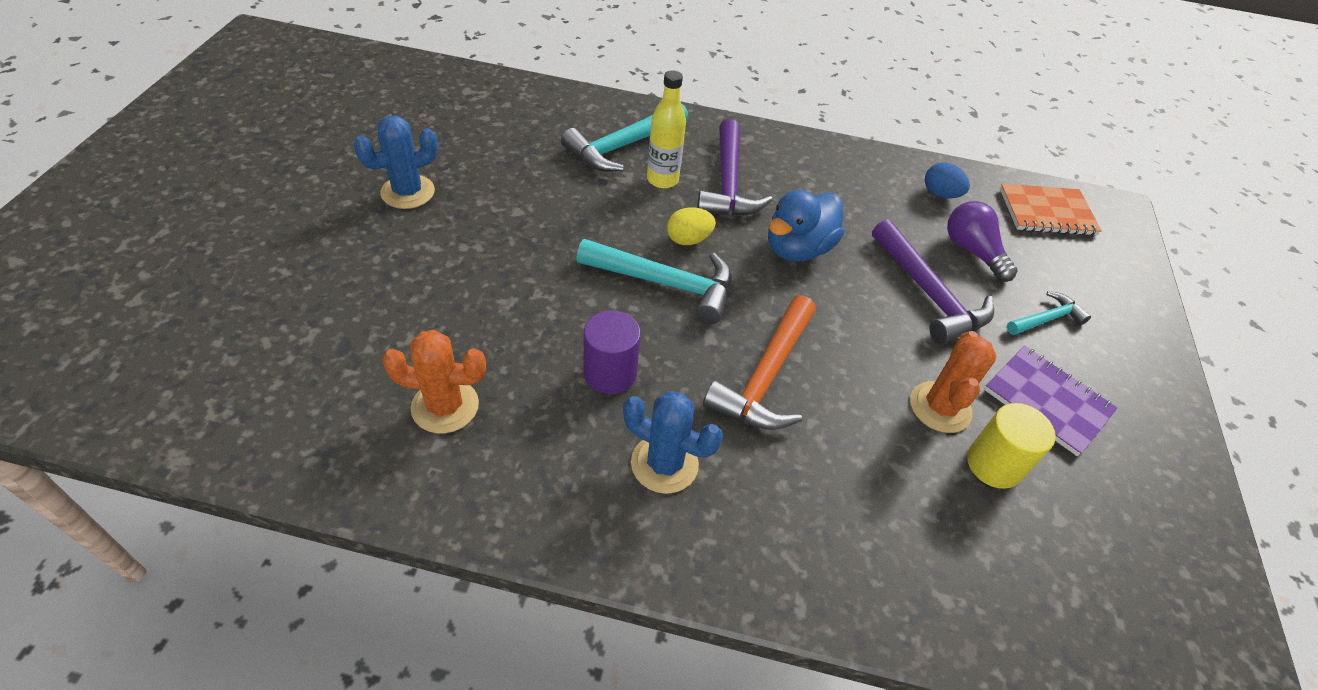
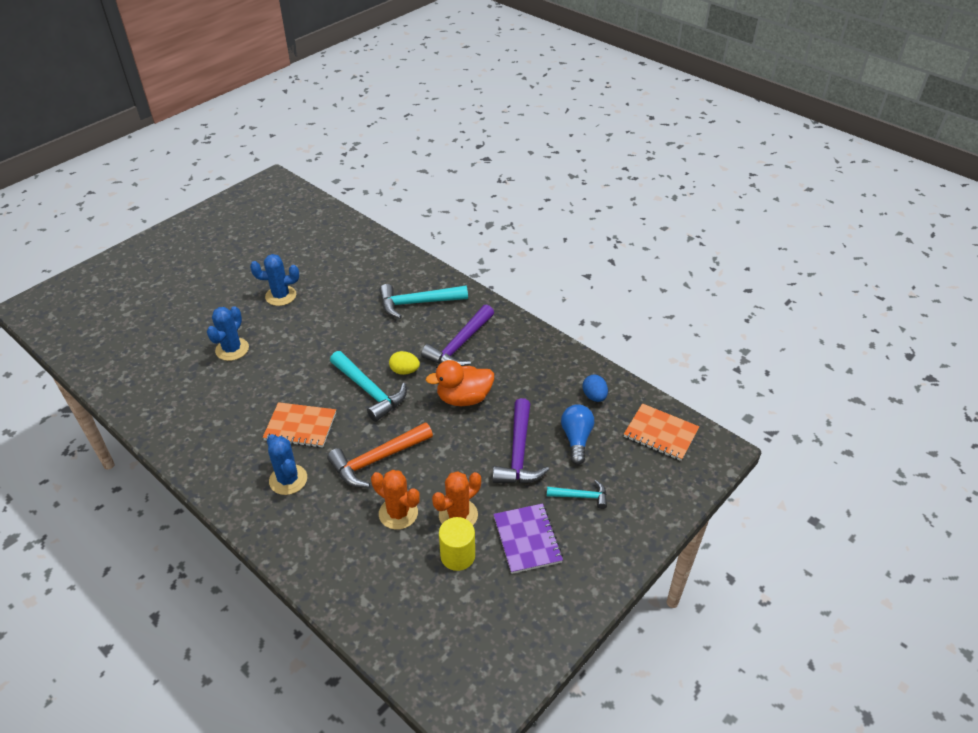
camera: 35 degrees right, 5 degrees down
orange cactus [382,330,486,433] -> orange cactus moved to [371,470,420,530]
purple cylinder [584,310,641,394] -> orange notebook [263,402,336,448]
yellow bottle [647,70,686,188] -> none
blue duck [768,190,844,261] -> orange duck [426,360,494,406]
purple light bulb [947,201,1018,282] -> blue light bulb [561,404,594,465]
none -> blue cactus [207,306,249,361]

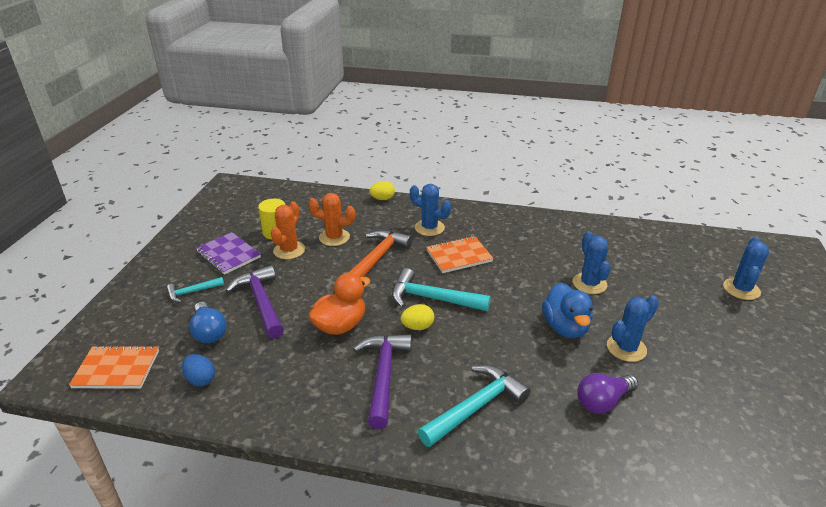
camera: 150 degrees right, 10 degrees down
none -> yellow egg [369,181,395,200]
none -> blue duck [542,282,593,338]
none -> purple light bulb [577,373,638,414]
none -> blue cactus [723,237,769,300]

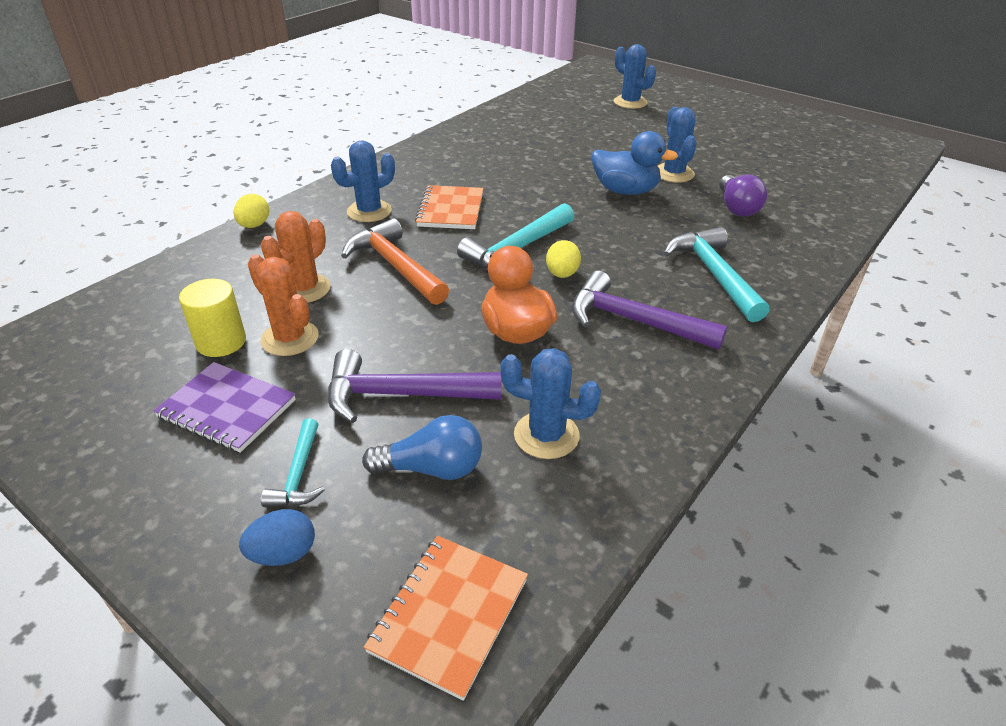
camera: 65 degrees left, 5 degrees up
blue egg [182,354,215,386] -> blue egg moved to [239,509,315,566]
purple notebook [196,232,261,275] -> purple notebook turned 45 degrees clockwise [153,362,296,453]
blue cactus [573,231,611,294] -> blue cactus moved to [500,348,601,459]

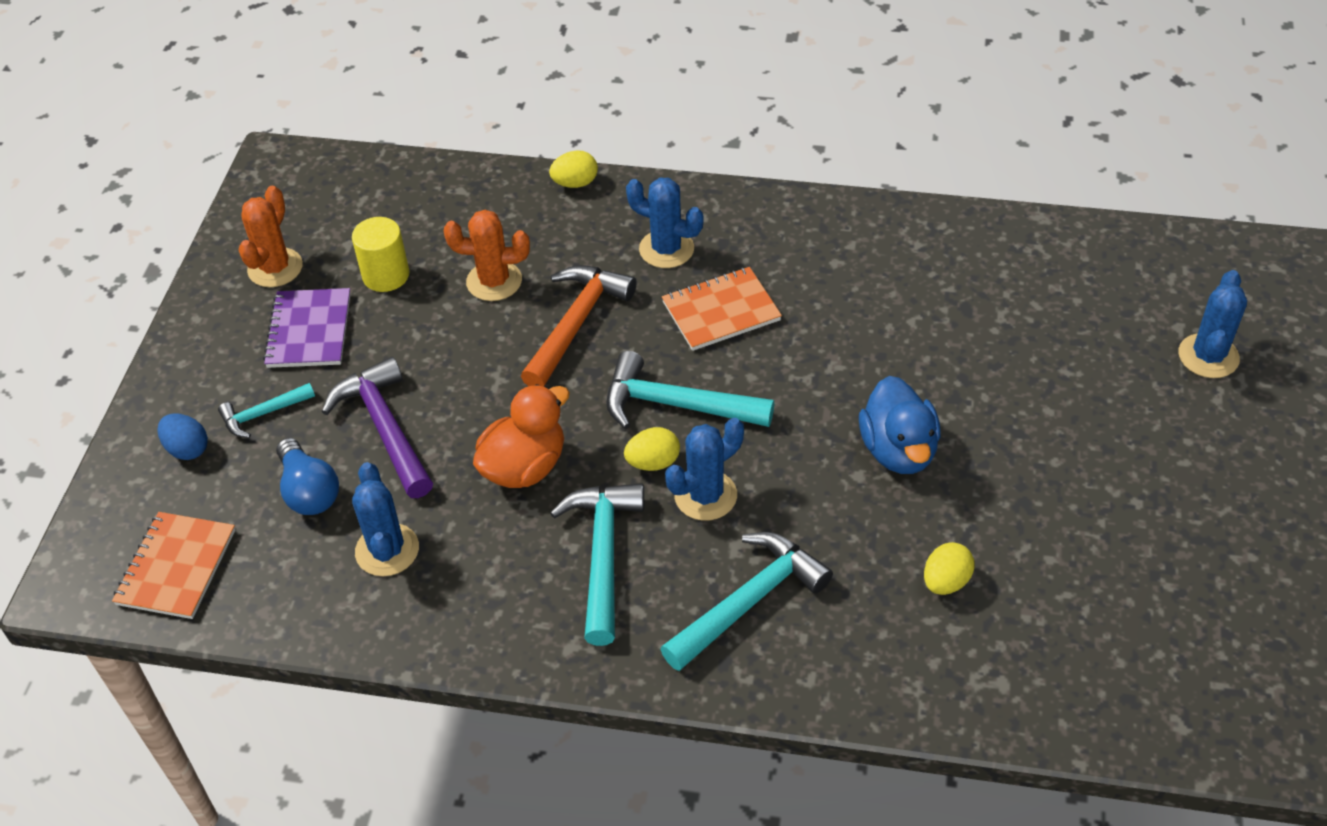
camera: 65 degrees right, 10 degrees up
orange cactus [248,254,319,356] -> orange cactus moved to [239,186,303,287]
orange notebook [364,536,528,701] -> orange notebook turned 75 degrees counterclockwise [112,512,235,619]
purple hammer [572,271,728,350] -> turquoise hammer [550,483,644,646]
blue cactus [658,107,697,182] -> blue cactus moved to [665,418,744,521]
purple light bulb [719,175,767,216] -> yellow egg [924,542,975,595]

